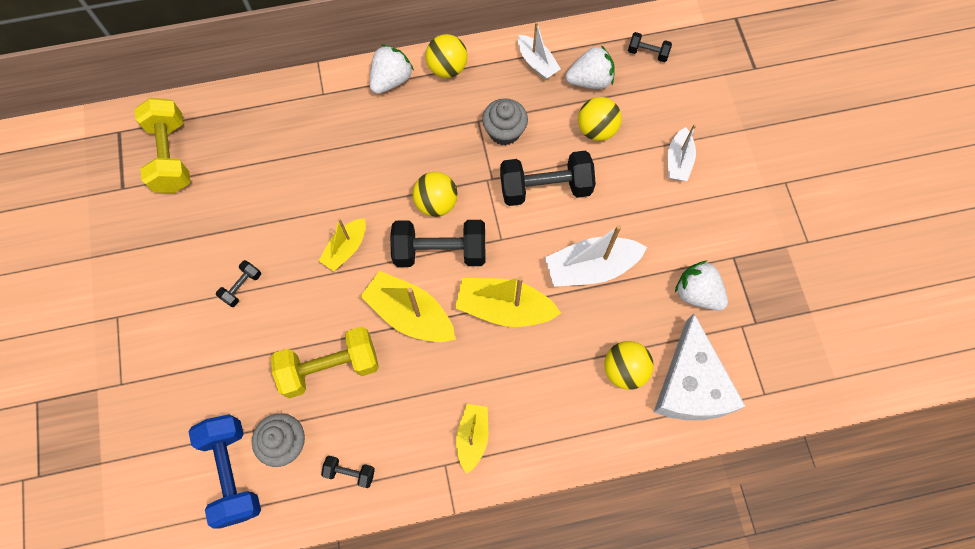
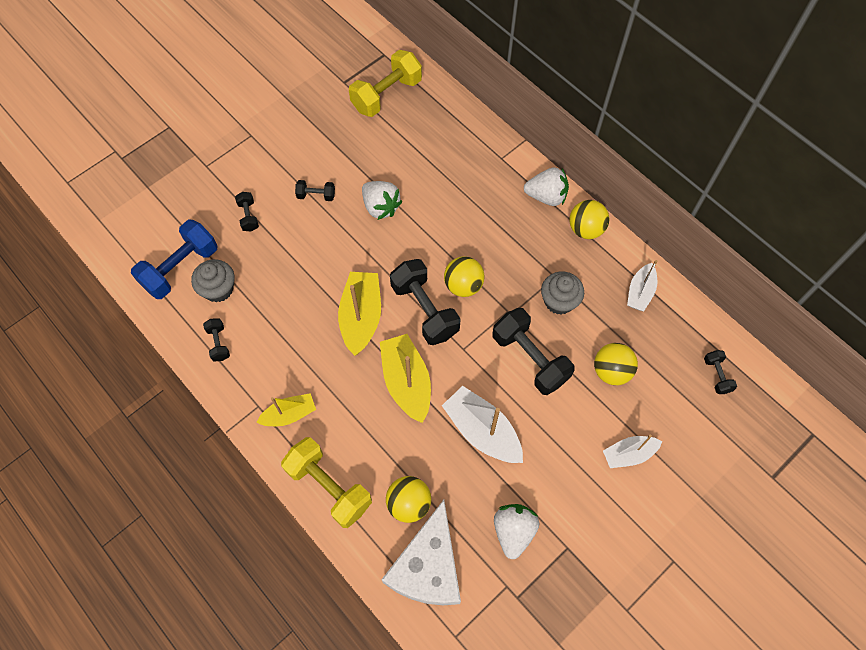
camera: 60 degrees right, 5 degrees down
yellow dumbbell [271,327,379,398] -> yellow dumbbell moved to [281,437,372,528]
yellow boat [319,218,366,271] -> none
white strawberry [566,45,614,89] -> white strawberry moved to [362,181,402,220]
white cheese [654,313,746,420] -> white cheese turned 45 degrees counterclockwise [381,500,461,605]
none -> black dumbbell [235,192,259,232]

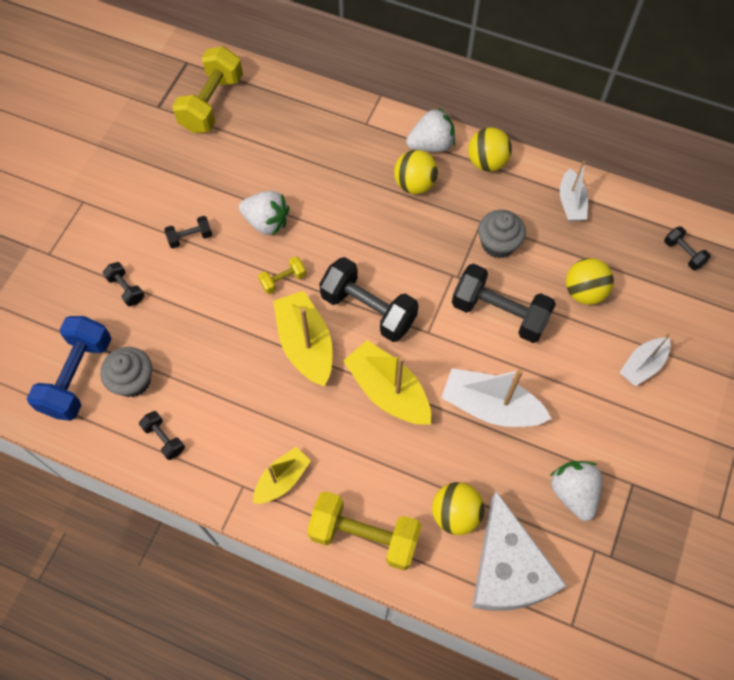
camera: 25 degrees left, 0 degrees up
yellow ball [444,256,485,297] -> yellow ball moved to [394,150,438,194]
none -> yellow dumbbell [258,256,306,294]

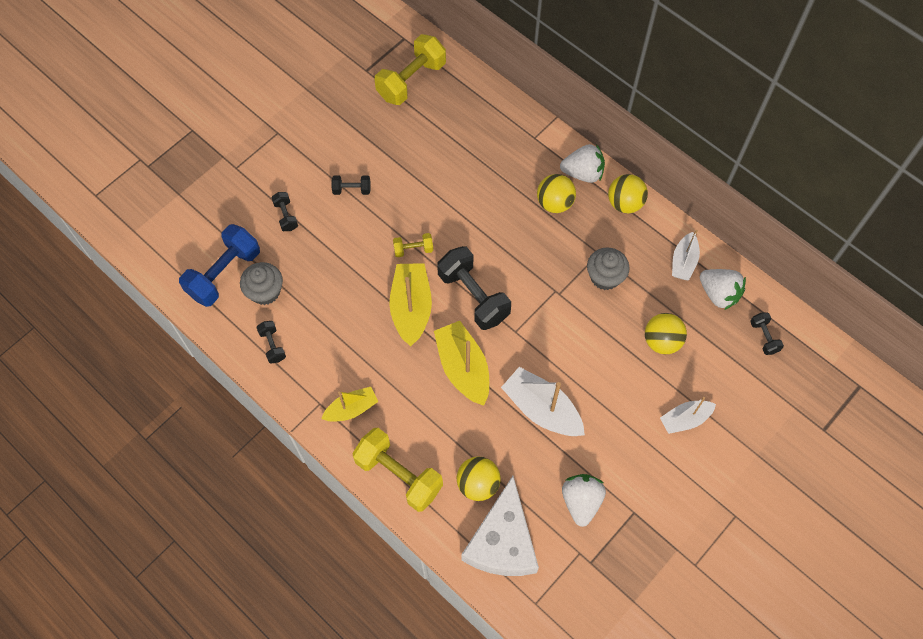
camera: 20 degrees right, 0 degrees up
white strawberry [239,191,289,235] -> white strawberry moved to [700,269,746,310]
black dumbbell [452,263,556,343] -> none

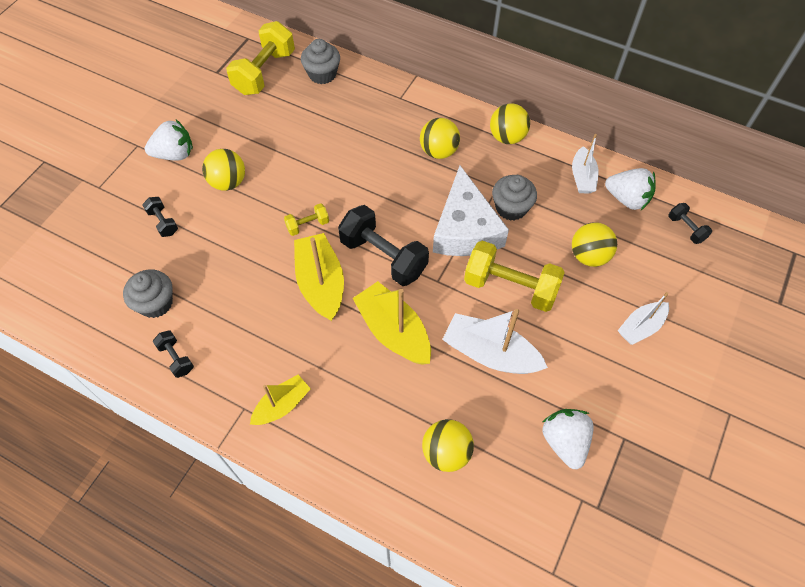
camera: 15 degrees left, 5 degrees down
blue dumbbell [179,224,260,307] -> none
black dumbbell [332,175,371,195] -> yellow ball [202,149,245,191]
yellow dumbbell [352,428,443,512] -> yellow dumbbell moved to [464,241,565,312]
white cheese [461,476,539,576] -> white cheese moved to [433,166,509,256]
white strawberry [560,144,605,183] -> white strawberry moved to [145,120,193,161]
none -> grey cupcake [301,39,340,84]

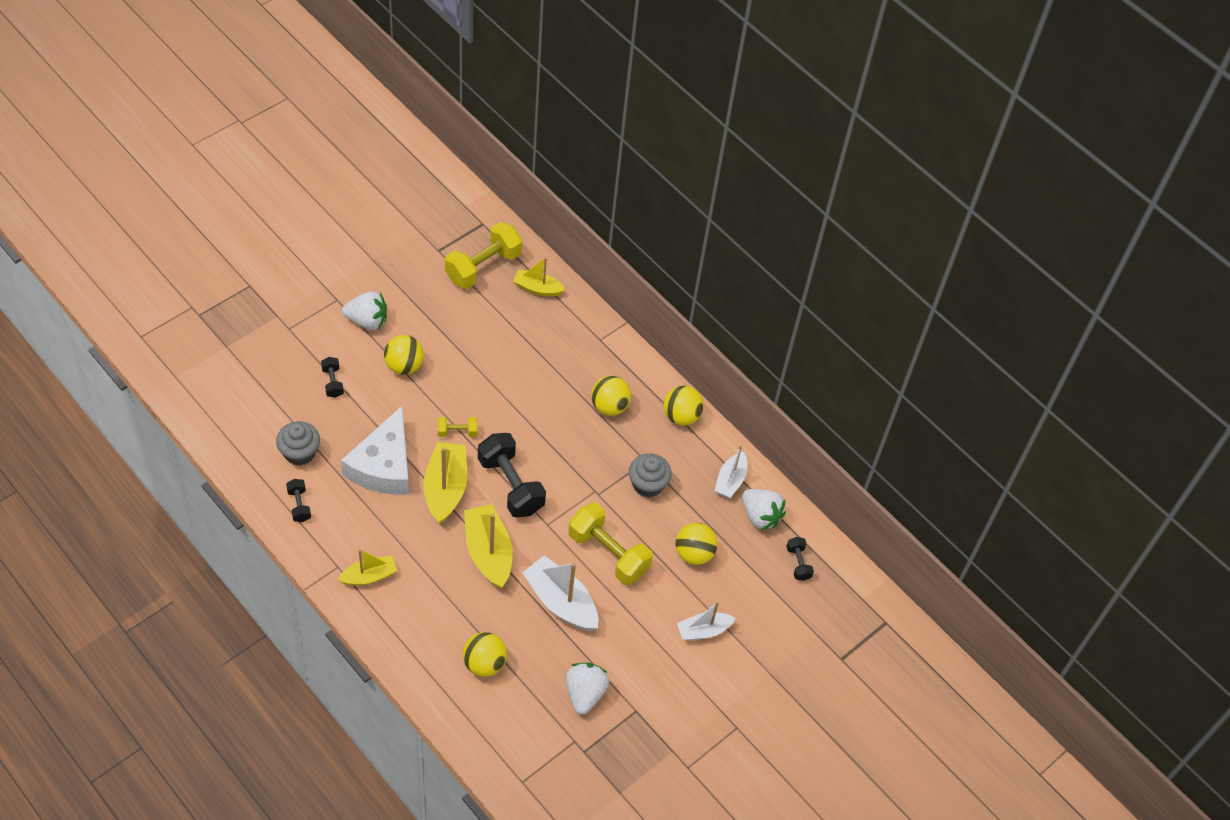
camera: 15 degrees right, 5 degrees down
grey cupcake [301,39,340,84] -> yellow boat [513,257,565,296]
white cheese [433,166,509,256] -> white cheese moved to [341,406,409,495]

